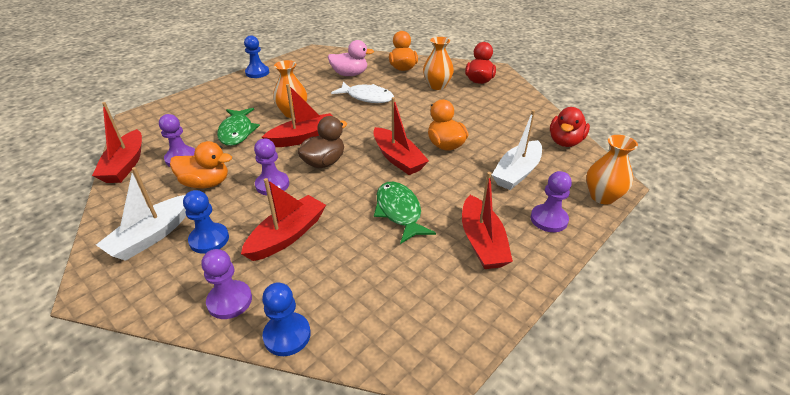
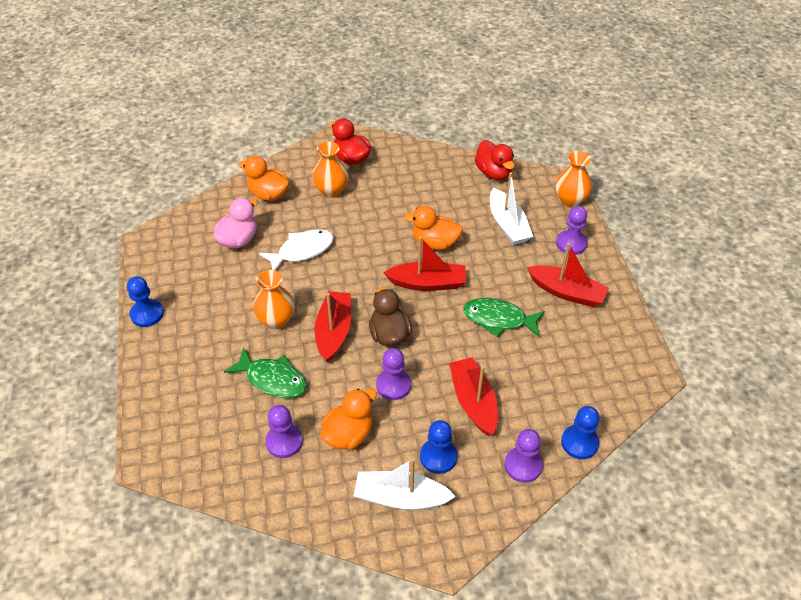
camera: 55 degrees left, 10 degrees up
red boat [92,102,142,183] -> none
white boat [96,167,186,261] -> white boat turned 120 degrees clockwise [354,458,456,510]

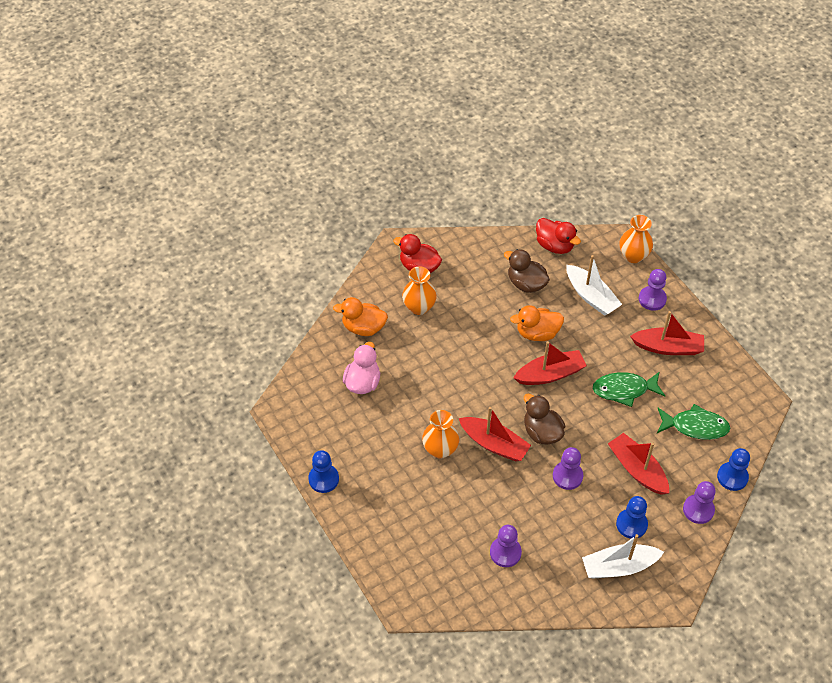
camera: 20 degrees left, 5 degrees up
green fish [224,347,307,398] -> green fish moved to [657,404,730,440]
white fish [259,229,334,270] -> none
red boat [314,291,351,362] -> red boat turned 135 degrees clockwise [459,407,531,461]
orange duck [321,389,377,449] -> none
none -> brown duck [504,249,550,293]

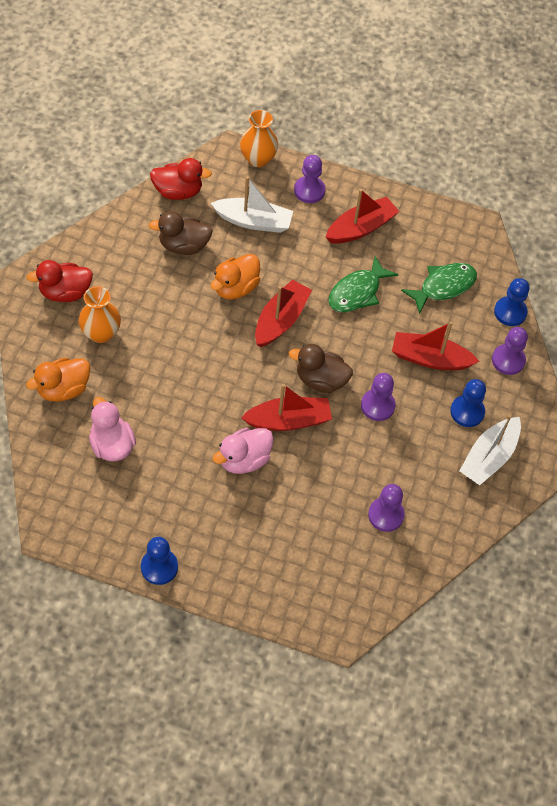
camera: 45 degrees left, 5 degrees up
orange vase [422,410,459,459] -> pink duck [213,428,274,474]

